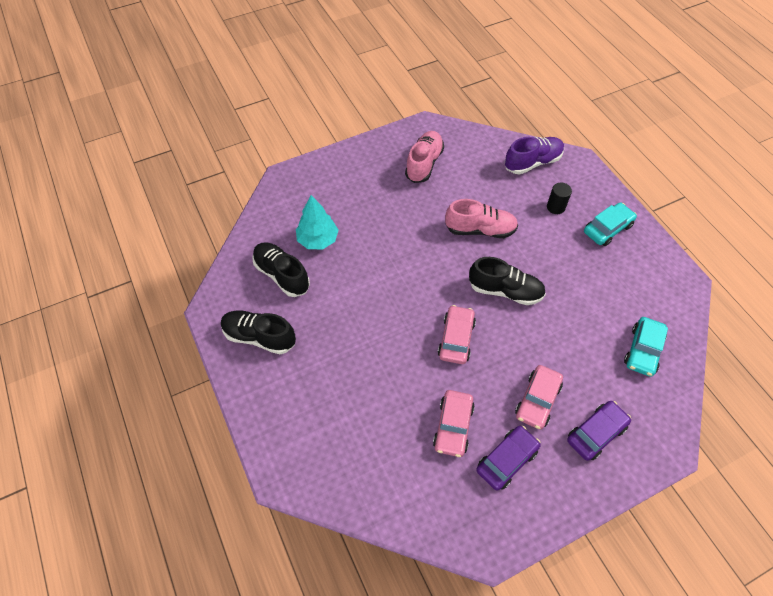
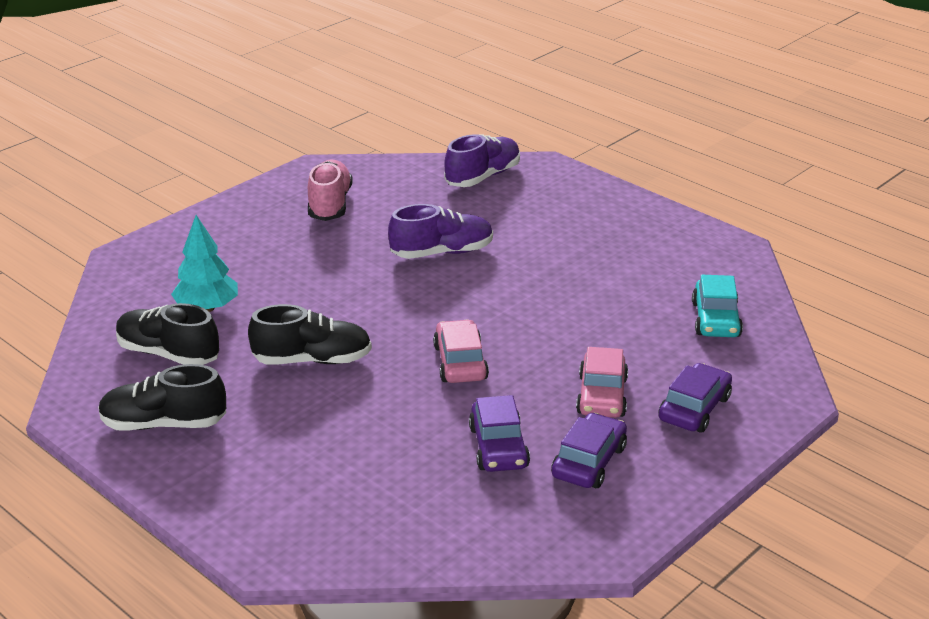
camera: 20 degrees left, 25 degrees down
pink car [433,390,475,457] -> purple car [469,395,530,472]
pink shoe [445,199,518,238] -> purple shoe [388,204,493,259]
black shoe [469,257,546,305] -> black shoe moved to [248,304,372,365]
black cylinder [547,182,572,214] -> none
turquoise car [584,203,637,246] -> none

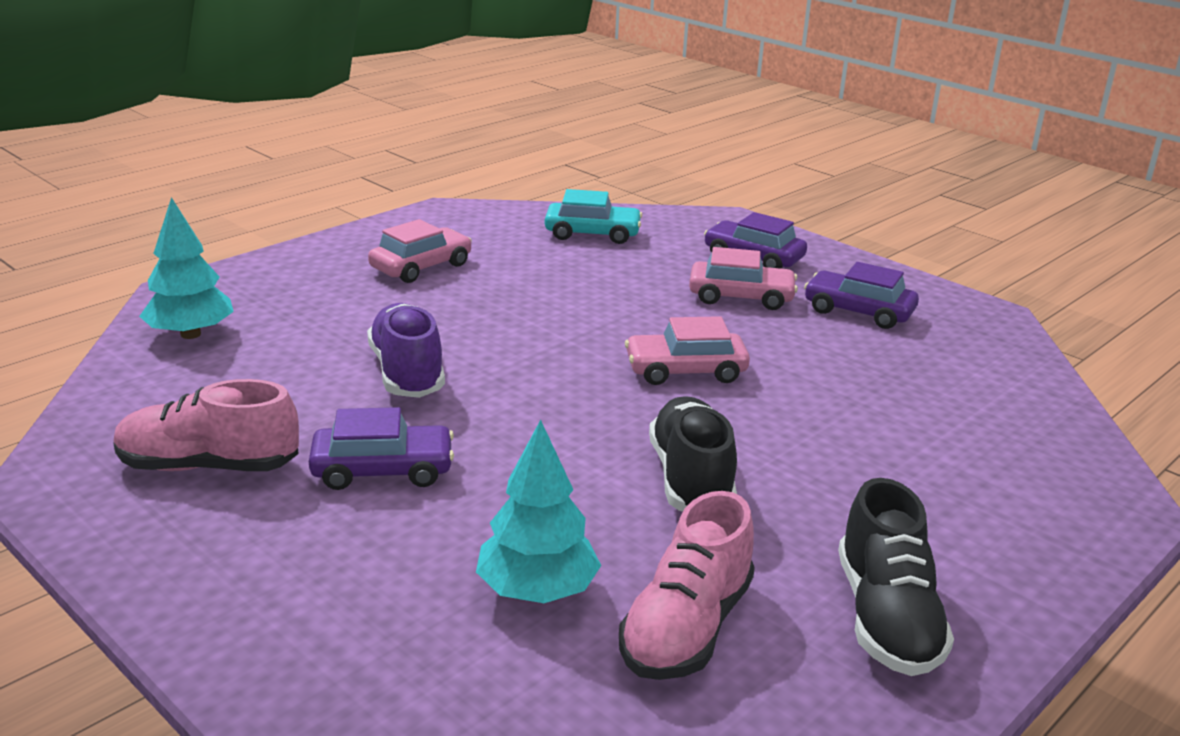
camera: 90 degrees left, 5 degrees down
black shoe [116,303,219,365] -> pink shoe [619,491,755,680]
purple shoe [444,134,520,187] -> turquoise tree [139,197,234,339]
purple car [469,395,530,472] -> purple car moved to [309,407,454,490]
none -> pink car [368,219,472,283]

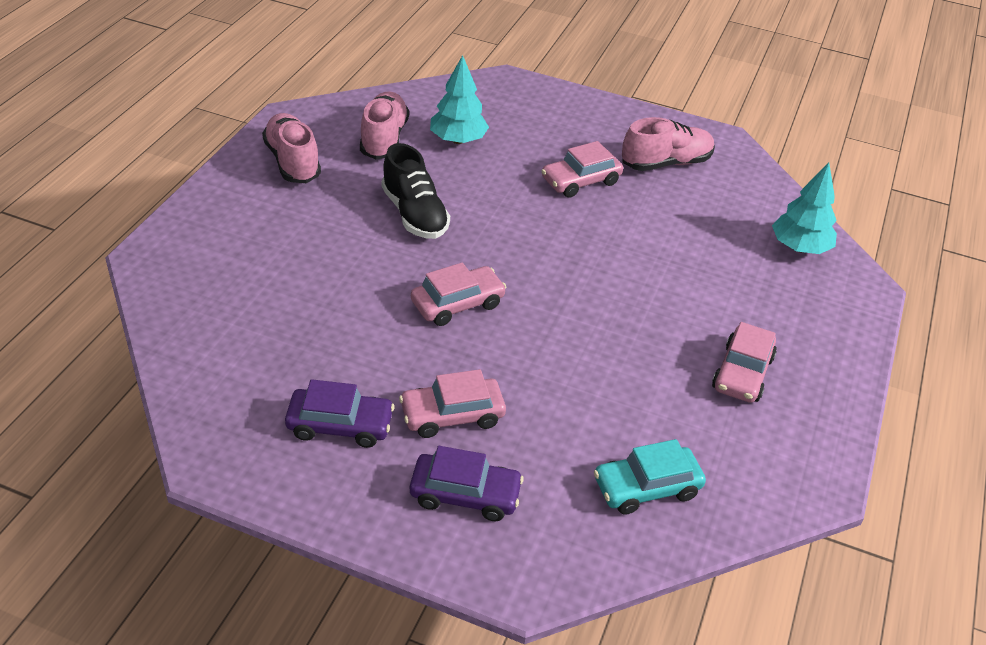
camera: 155 degrees right, 15 degrees up
purple car [309,407,454,490] -> pink car [542,141,623,198]
purple shoe [367,303,445,398] -> none
black shoe [838,478,954,676] -> pink shoe [262,113,321,183]

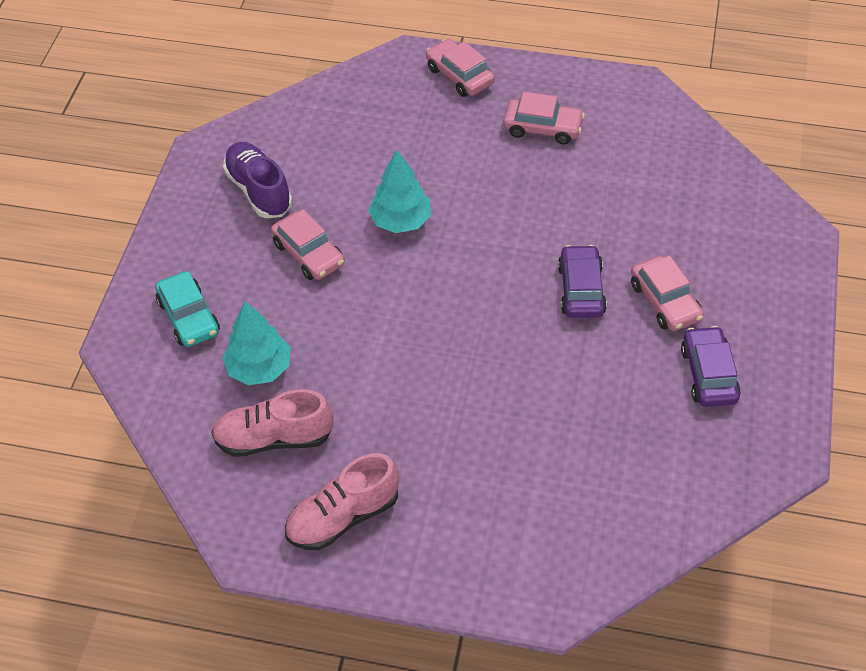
camera: 95 degrees left, 10 degrees up
black shoe [382,143,450,239] -> none
purple car [410,446,524,521] -> purple car moved to [558,245,607,318]
pink car [411,263,506,326] -> pink car moved to [426,39,495,97]
turquoise car [594,439,706,515] -> turquoise car moved to [155,271,220,347]
pink shoe [622,117,715,171] -> purple shoe [223,142,292,218]
turquoise tree [772,163,837,254] -> turquoise tree moved to [368,150,431,233]

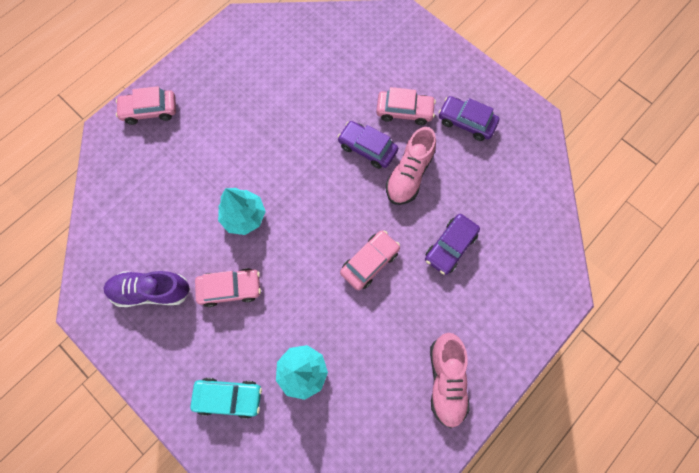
camera: 60 degrees left, 20 degrees up
pink shoe [211,389,333,457] -> pink shoe moved to [386,127,436,205]
pink car [503,92,585,144] -> pink car moved to [340,230,400,290]
none -> purple car [425,214,480,275]

